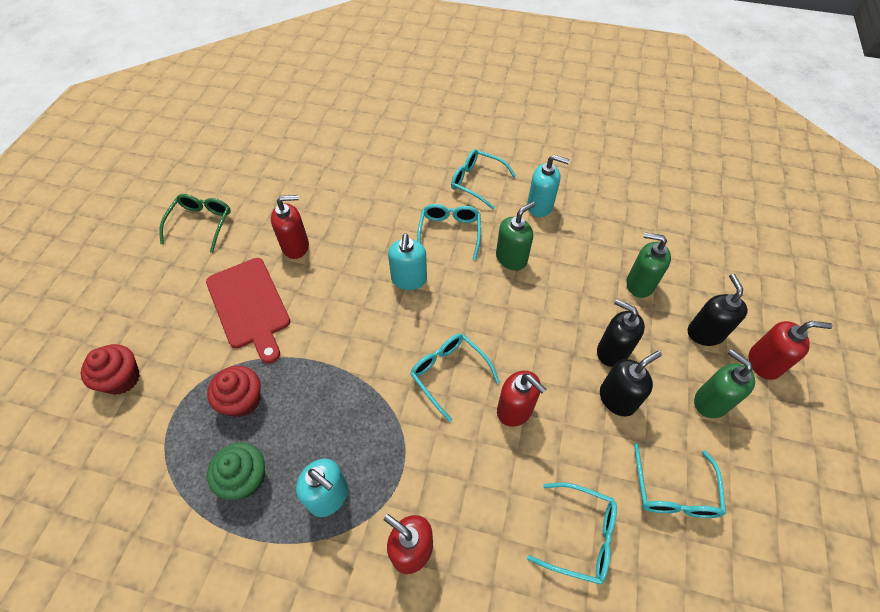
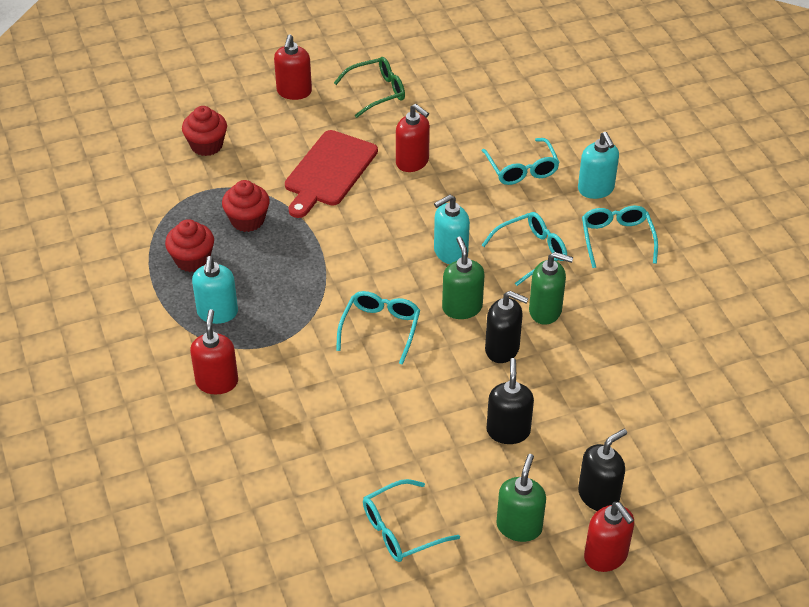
camera: 55 degrees right, 10 degrees down
green cupcake [207,443,265,500] -> red cupcake [165,219,214,272]
red soap dispenser [497,371,546,427] -> red soap dispenser moved to [274,34,312,100]
turquoise soap dispenser [527,155,570,217] -> turquoise soap dispenser moved to [578,132,619,199]
turquoise glasses [527,482,617,585] -> turquoise glasses moved to [482,138,560,185]
black soap dispenser [600,351,662,416] -> black soap dispenser moved to [485,291,528,363]
green soap dispenser [626,233,671,298] -> green soap dispenser moved to [442,236,485,319]

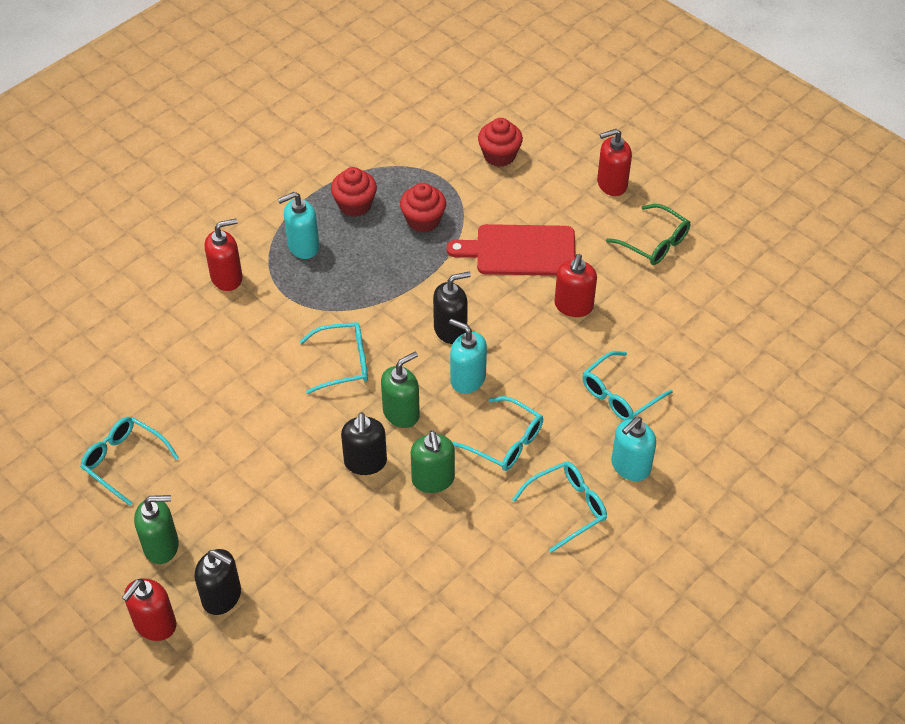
camera: 65 degrees right, 5 degrees up
black soap dispenser [487,358,534,444] -> black soap dispenser moved to [433,271,471,344]

